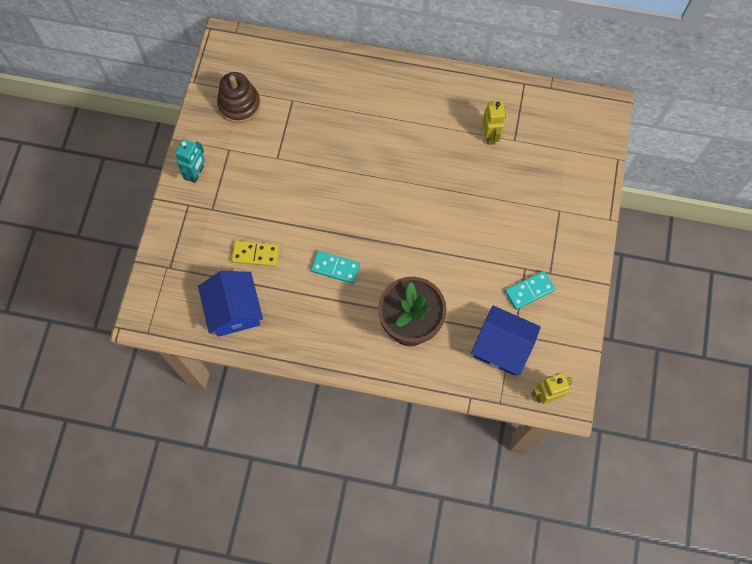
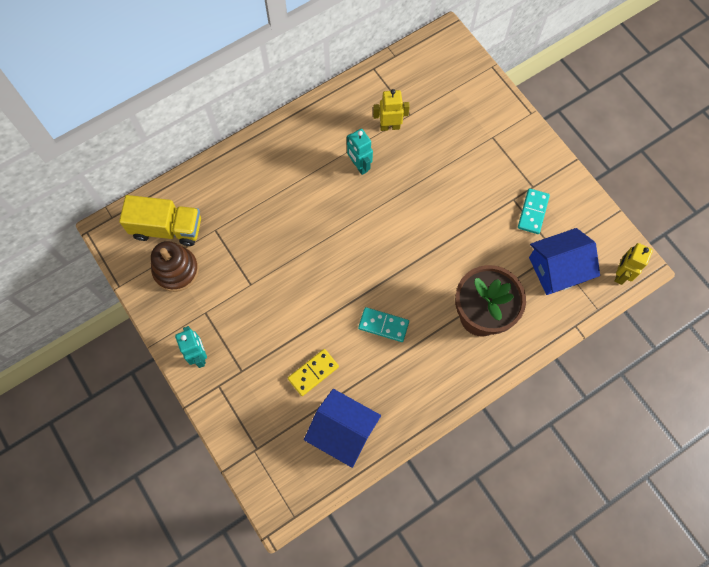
camera: 45 degrees left, 0 degrees up
turquoise domino [311,251,360,284] -> turquoise domino turned 45 degrees clockwise [358,307,409,342]
yellow robot [483,101,506,145] -> yellow robot turned 45 degrees counterclockwise [373,89,410,131]
none -> yellow truck [119,195,201,246]
none -> turquoise robot [347,129,373,175]

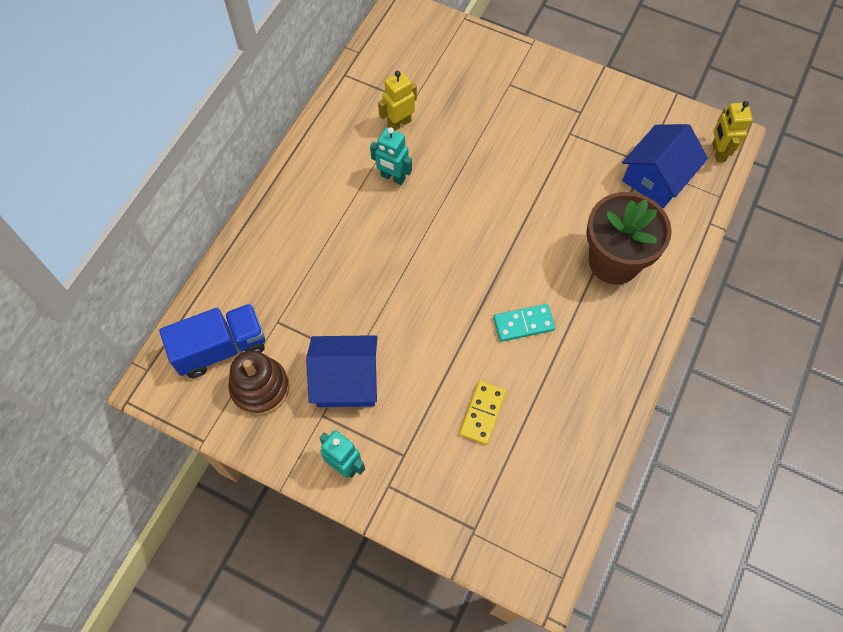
camera: 30 degrees left, 5 degrees down
yellow truck [119,195,201,246] -> blue truck [159,303,265,378]
blue house [304,389,381,468] -> blue house moved to [306,335,377,407]
turquoise domino [518,188,550,234] -> none

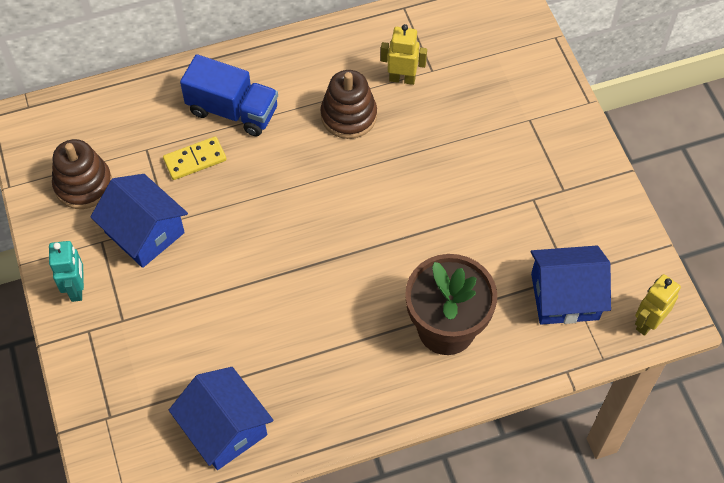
camera: 45 degrees right, 5 degrees down
blue truck [159,303,265,378] -> blue truck moved to [180,54,278,136]
turquoise robot [370,127,412,185] -> brown stacking toy [321,70,377,139]
yellow domino [460,381,506,445] -> yellow domino moved to [163,136,227,180]
turquoise domino [493,304,555,342] -> none
none -> blue house [169,367,274,470]

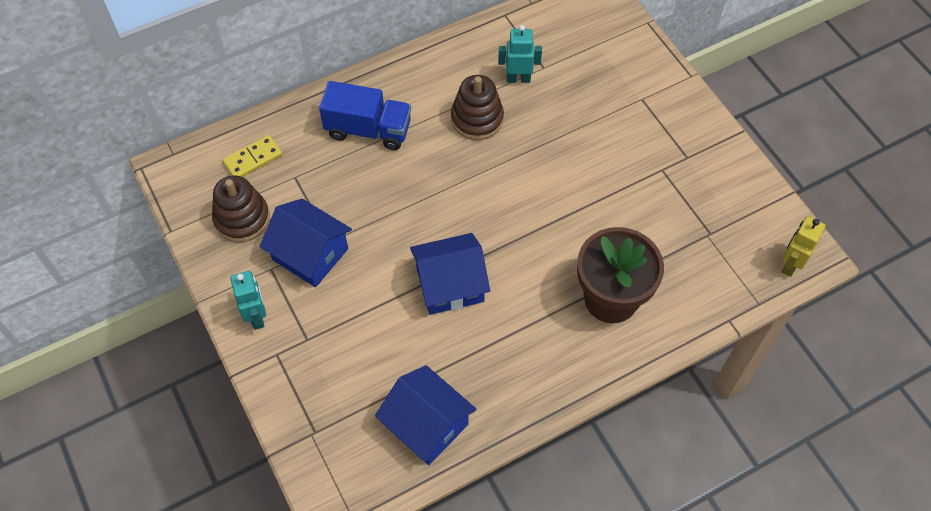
camera: 10 degrees left, 0 degrees up
yellow domino [163,136,227,180] -> yellow domino moved to [222,135,282,177]
yellow robot [381,24,427,85] -> turquoise robot [498,25,542,83]
blue house [531,246,611,325] -> blue house moved to [410,233,490,315]

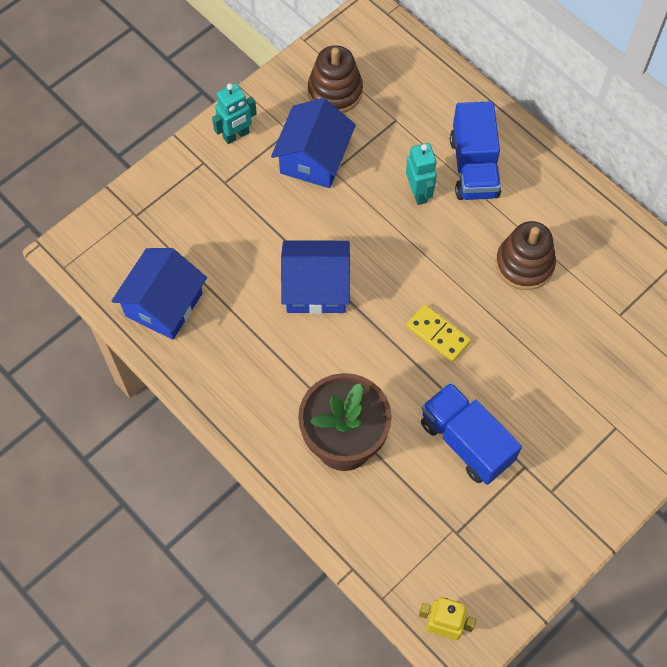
camera: 75 degrees right, 5 degrees up
yellow domino [222,135,282,177] -> yellow domino moved to [406,305,471,362]
blue house [410,233,490,315] -> blue house turned 60 degrees counterclockwise [281,240,350,314]
turquoise robot [498,25,542,83] -> turquoise robot moved to [406,143,437,205]
none -> blue truck [421,382,522,485]

